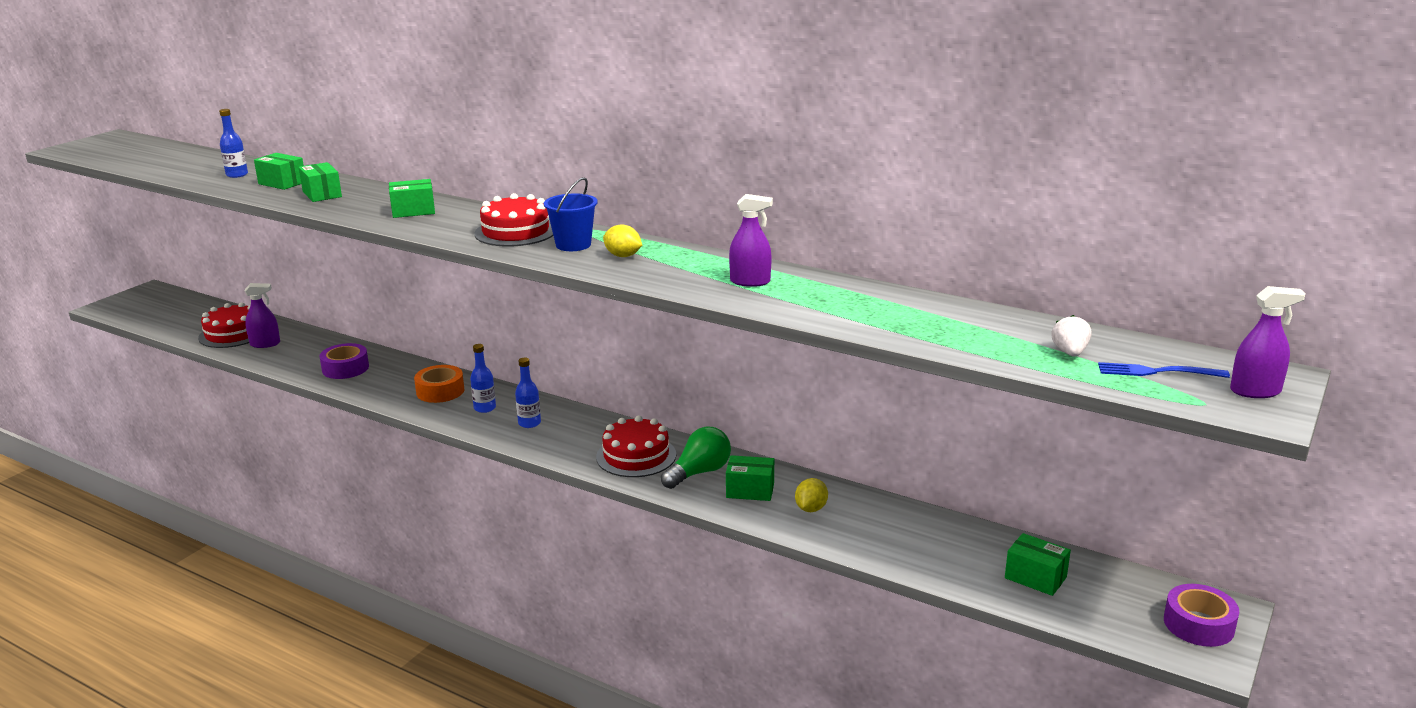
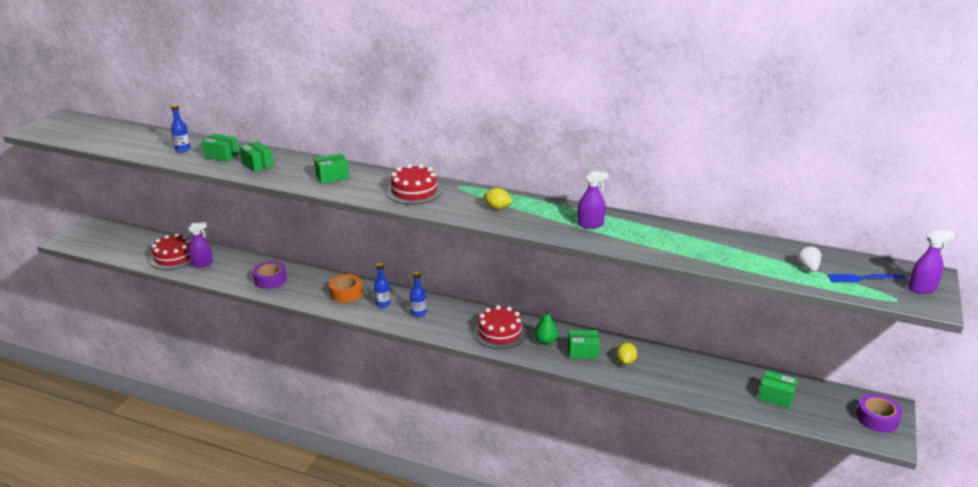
camera: 10 degrees left, 5 degrees up
blue bucket [544,177,597,251] -> none
green light bulb [661,427,731,489] -> green pear [534,309,558,345]

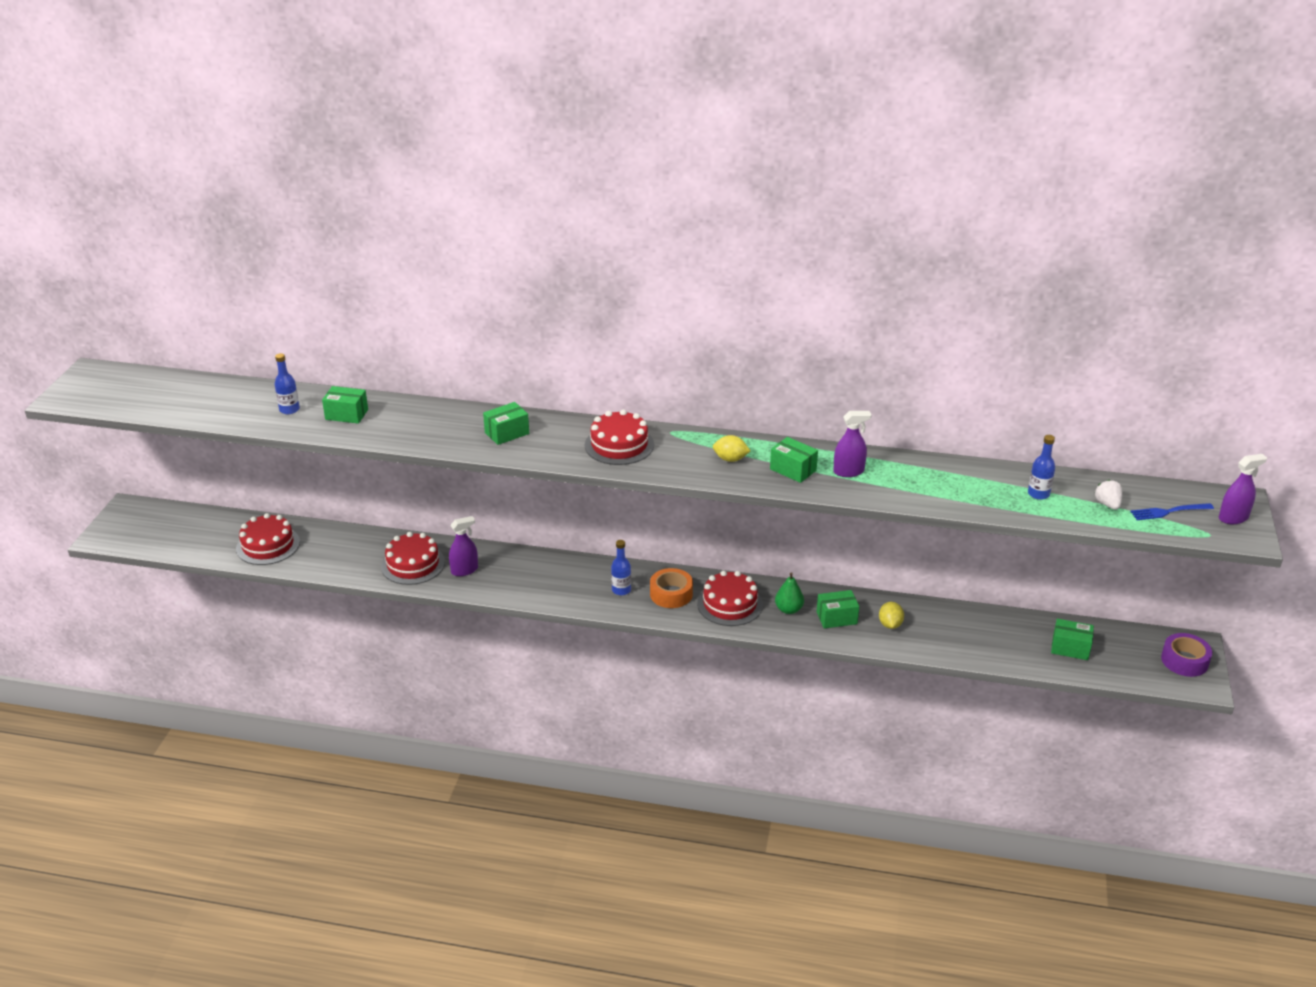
camera: 10 degrees left, 5 degrees up
purple spray bottle [188,222,213,268] -> purple spray bottle moved to [449,516,478,576]
green box [239,141,273,172] -> green box moved to [770,437,818,483]
purple tape [253,261,287,289] -> red cake [381,532,445,585]
orange tape [329,274,363,303] -> orange tape moved to [650,568,693,608]
blue bottle [374,263,391,308] -> blue bottle moved to [1028,435,1055,500]

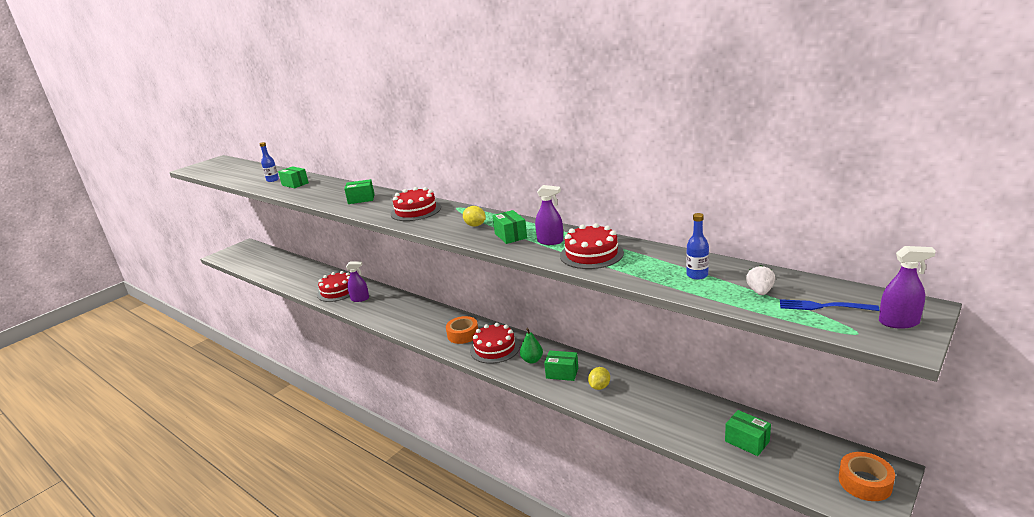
camera: 30 degrees right, 10 degrees down
red cake [236,513,300,565] -> red cake moved to [560,223,624,269]
blue bottle [611,540,631,595] -> none
purple tape [1161,633,1212,677] -> orange tape [839,452,895,501]

